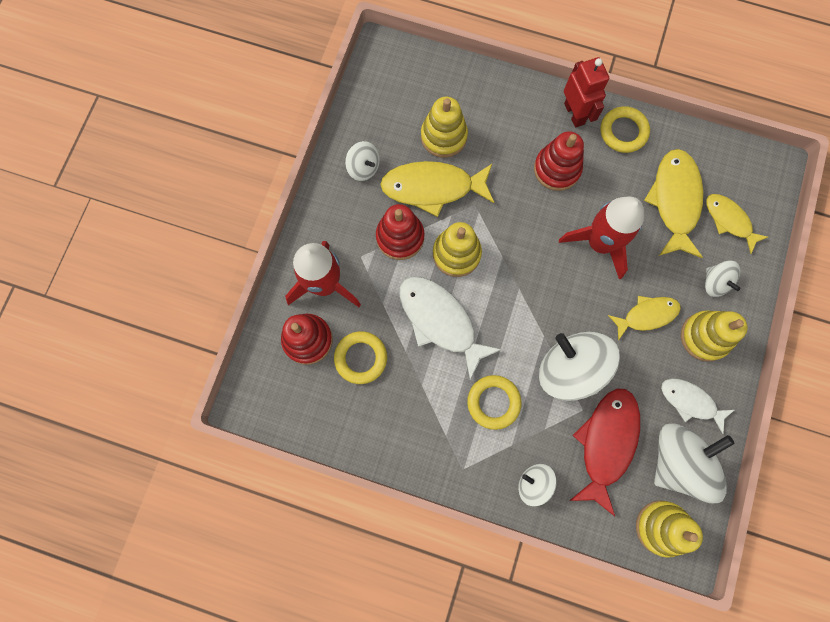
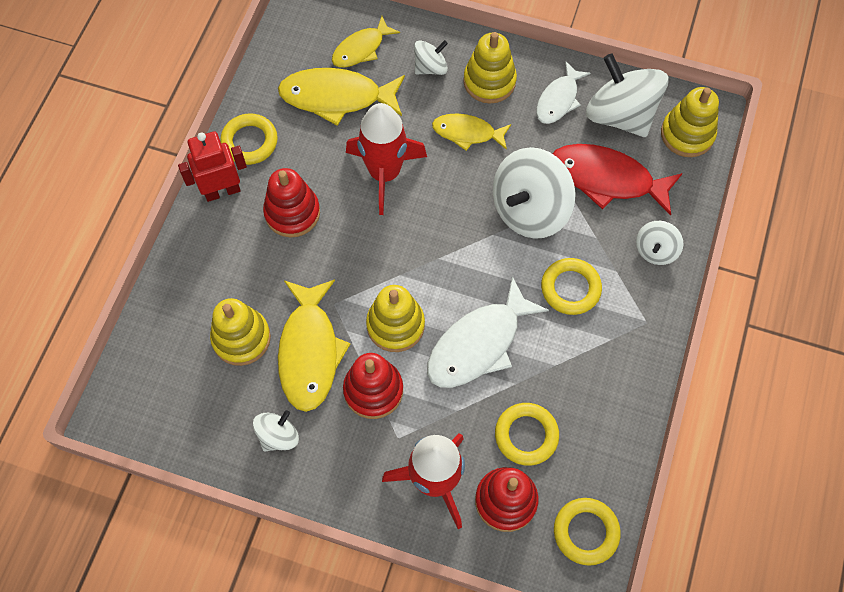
camera: 90 degrees left, 10 degrees down
yellow fish [608,296,681,340] -> yellow fish turned 60 degrees counterclockwise [432,114,511,151]
none -> yellow ring [554,498,621,566]

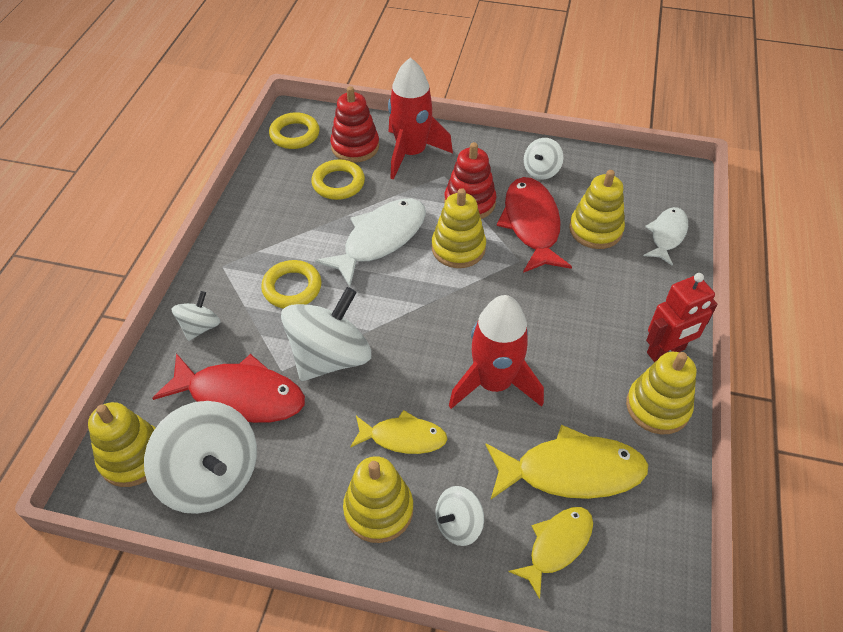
camera: 175 degrees right, 15 degrees down
yellow ring [220,113,278,165] -> yellow stacking toy [626,352,696,435]
red stacking toy [263,168,320,238] -> none
yellow fish [278,279,350,412] -> red fish [497,177,572,273]
white fish [536,61,590,124] -> white fish moved to [643,207,688,266]

